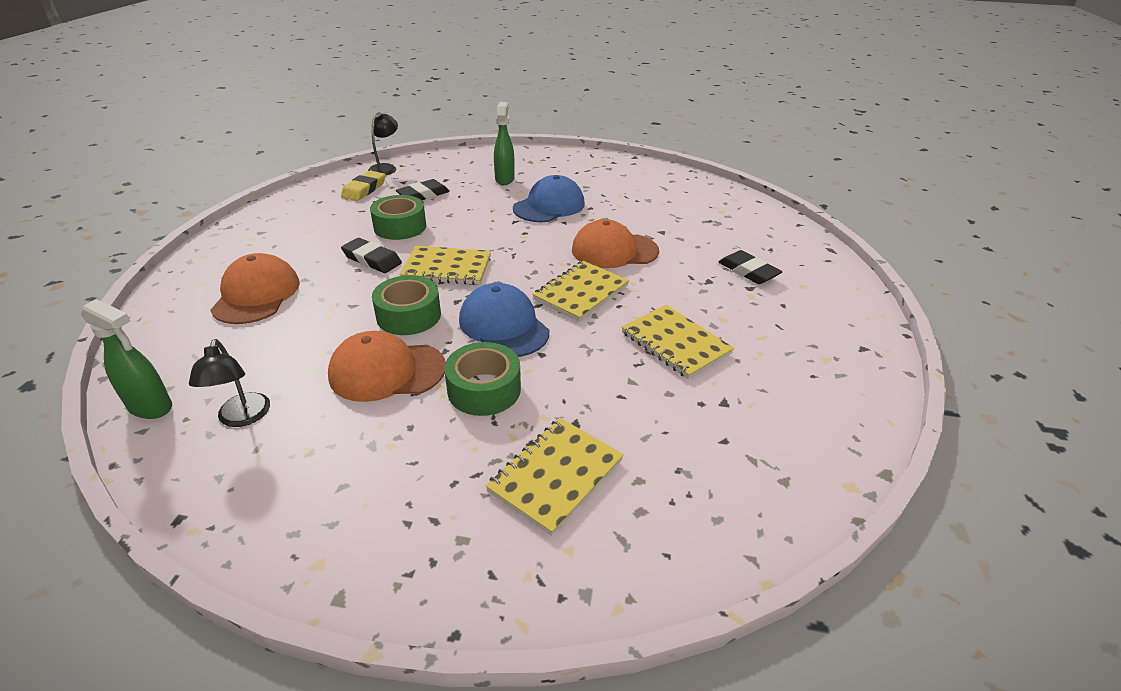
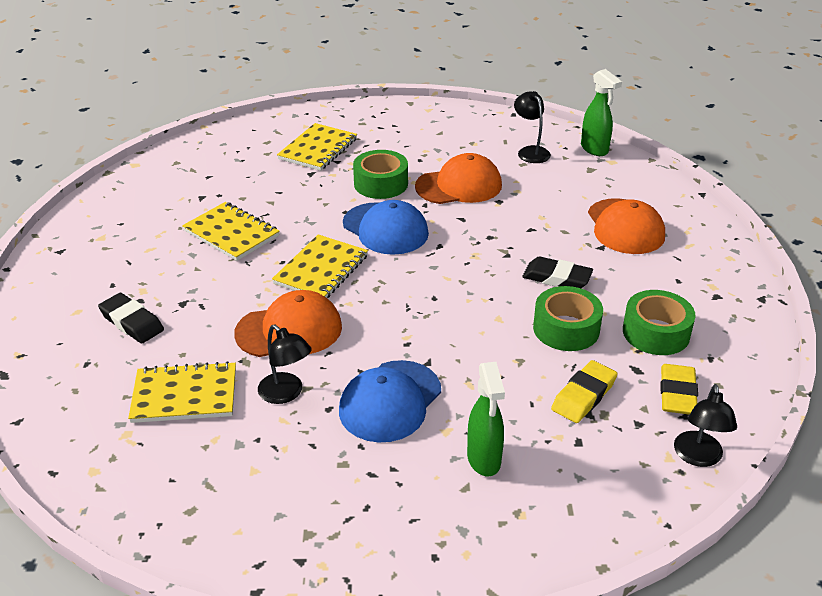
camera: 170 degrees right, 0 degrees up
green spray bottle [81,299,172,419] -> green spray bottle turned 135 degrees counterclockwise [581,69,622,156]
green tape [372,275,441,335] -> green tape moved to [623,290,695,355]
black eraser [396,179,450,200] -> yellow eraser [551,360,618,423]
yellow notebook [400,246,491,285] -> yellow notebook moved to [128,361,236,423]
none -> black lamp [258,325,312,404]

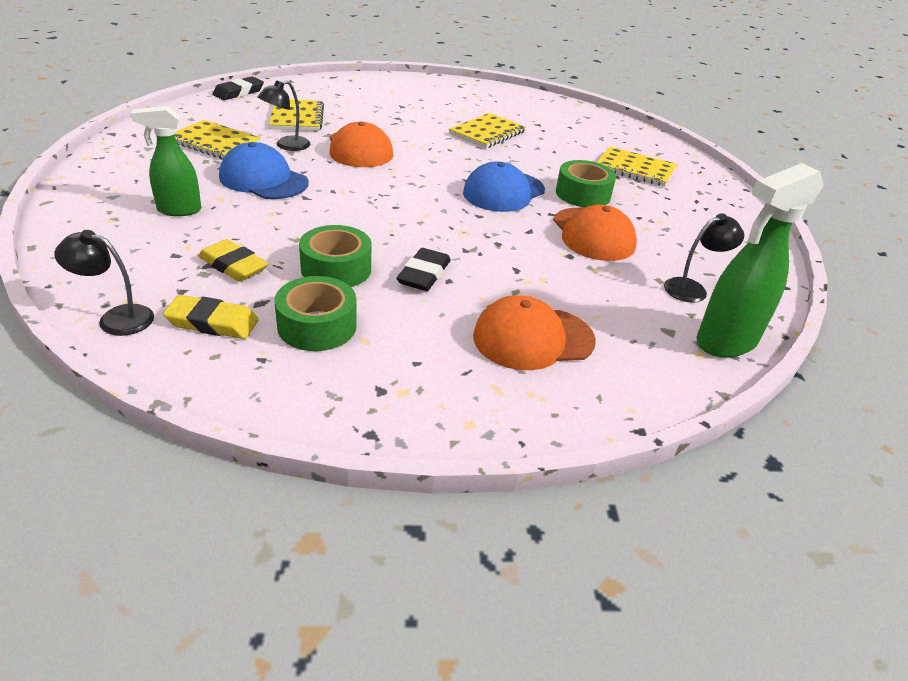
camera: 85 degrees right, 0 degrees up
black eraser [98,293,164,343] -> black eraser moved to [213,76,264,100]
yellow notebook [272,234,368,298] -> yellow notebook moved to [174,120,261,159]
green spray bottle [581,69,622,156] -> green spray bottle [696,163,824,358], size x1.54

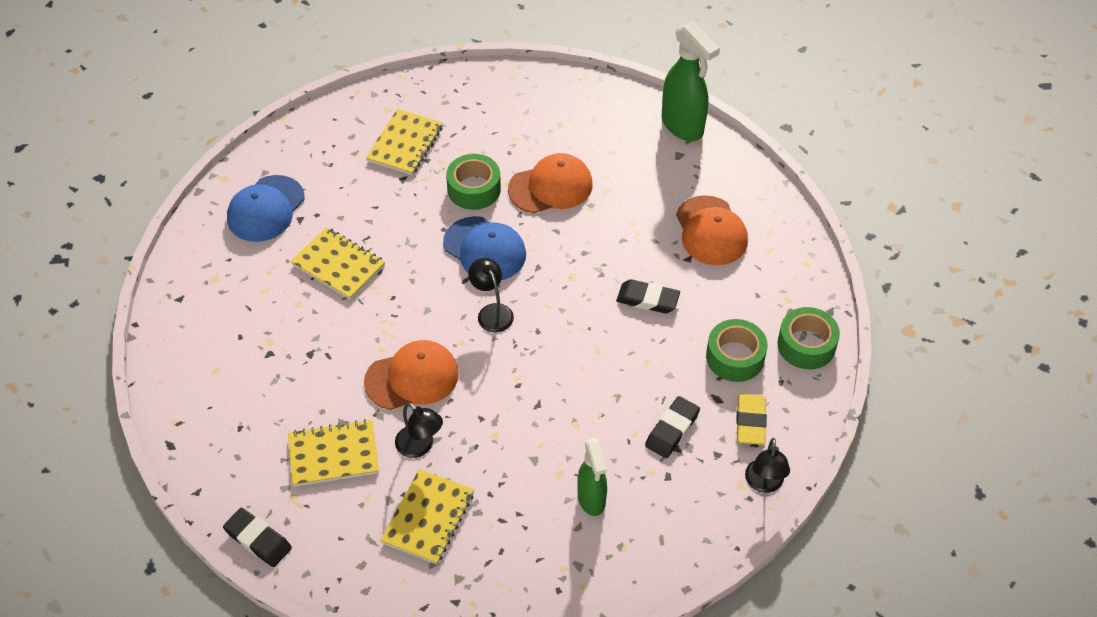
camera: 90 degrees left, 15 degrees up
yellow eraser [198,239,269,281] -> black eraser [645,396,700,458]
blue cap [219,142,309,199] -> blue cap moved to [227,175,305,242]
green tape [299,225,371,287] -> green tape moved to [777,307,840,369]
black lamp [664,213,744,303] -> black lamp moved to [468,258,514,333]

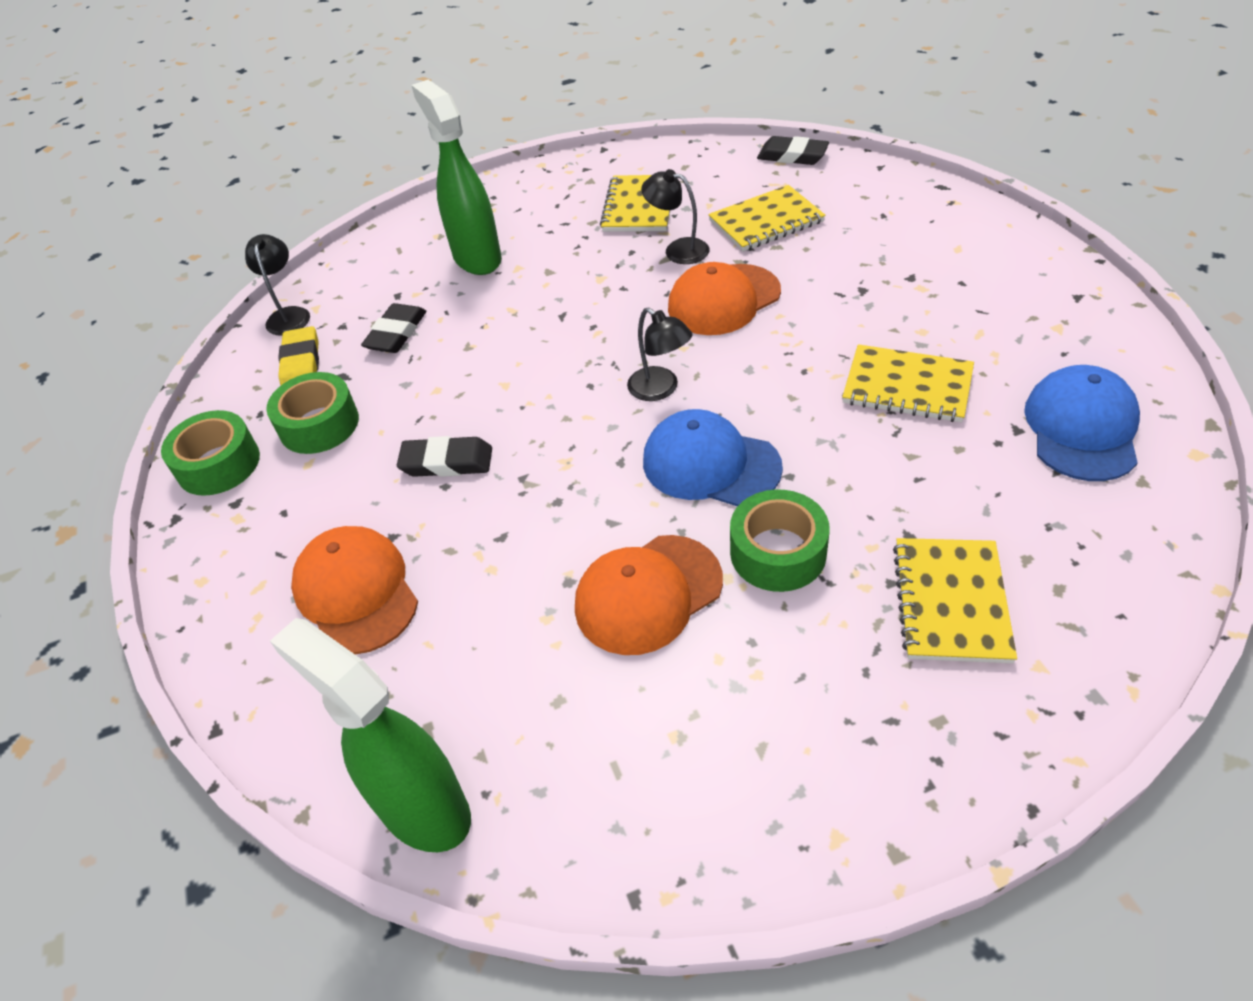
camera: 170 degrees right, 5 degrees down
green spray bottle [577,438,607,516] -> green spray bottle [411,80,502,275], size x1.54

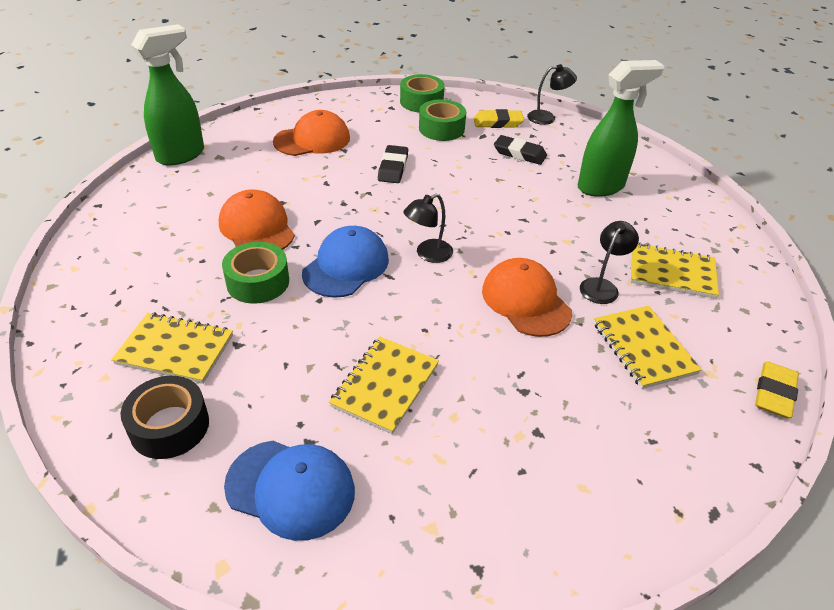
camera: 90 degrees right, 5 degrees down
black eraser [757,136,829,165] -> yellow eraser [755,361,799,418]
none -> black tape [121,376,209,459]

